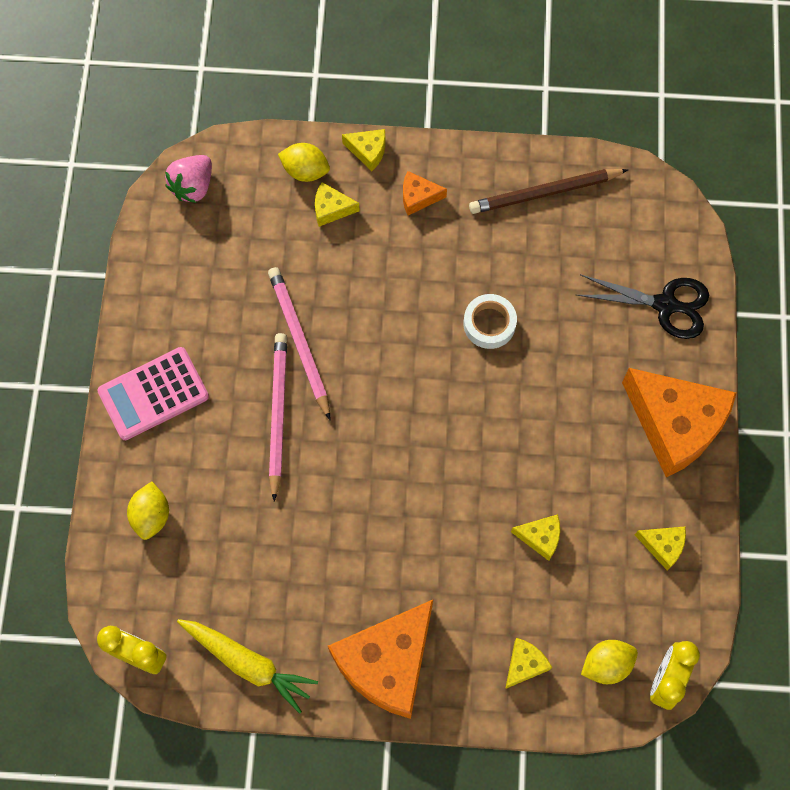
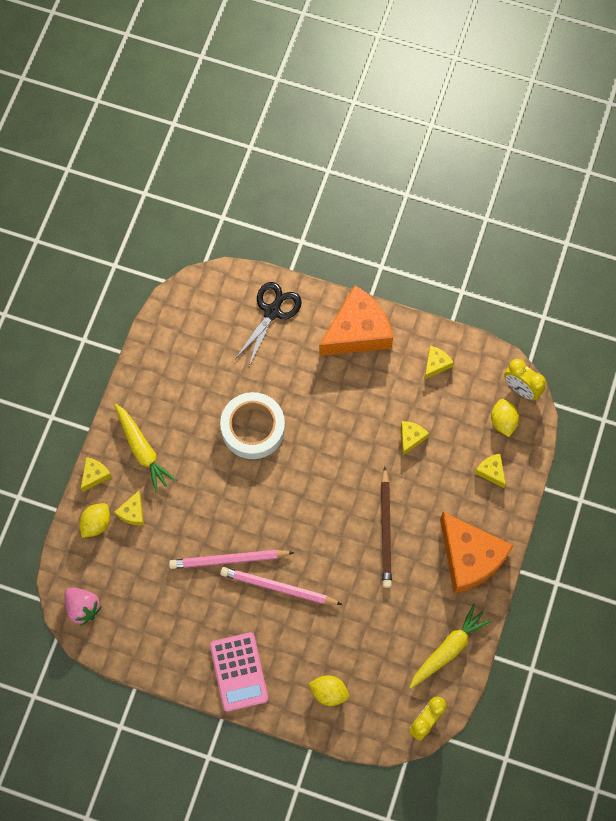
camera: 75 degrees left, 0 degrees up
orange cheese [403,171,447,215] -> yellow carrot [114,404,176,492]
white tape [463,294,517,349] -> white tape [220,392,285,459], size x1.71
brown pencil [469,169,628,214] -> brown pencil moved to [381,467,392,588]

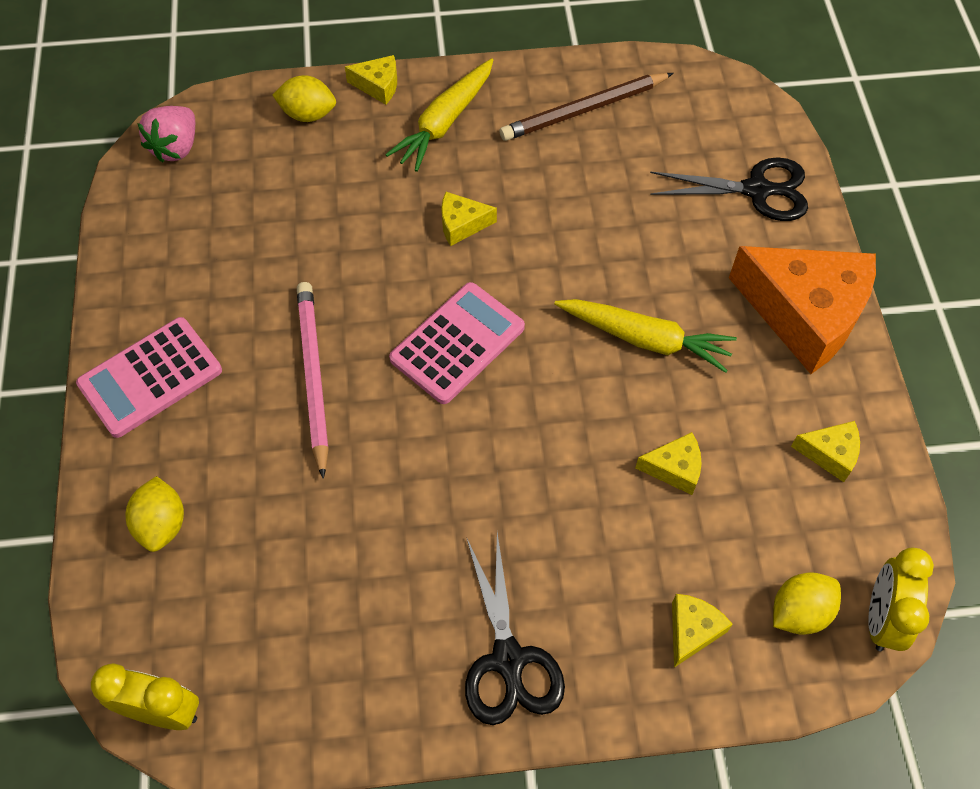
camera: 65 degrees right, 10 degrees down
yellow cheese [114,491,144,525] -> yellow cheese moved to [441,192,497,246]
pink pencil [169,550,294,569] -> none
white tape [220,392,285,459] -> none
brown pencil [381,467,392,588] -> brown pencil moved to [500,73,674,141]
yellow carrot [410,604,492,688] -> yellow carrot moved to [554,299,737,373]
orange cheese [440,512,513,593] -> black scissors [465,533,565,725]
none -> pink calculator [389,282,525,404]

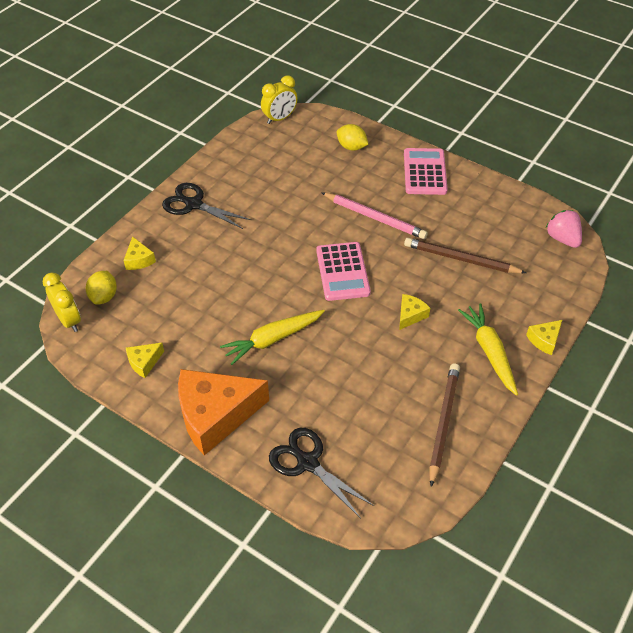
camera: 130 degrees right, 10 degrees down
yellow lemon [273,75,336,122] -> none
yellow cheese [635,432,702,495] -> none
black scissors [650,157,808,221] -> black scissors turned 90 degrees clockwise [269,428,374,519]
none -> brown pencil [404,238,527,274]

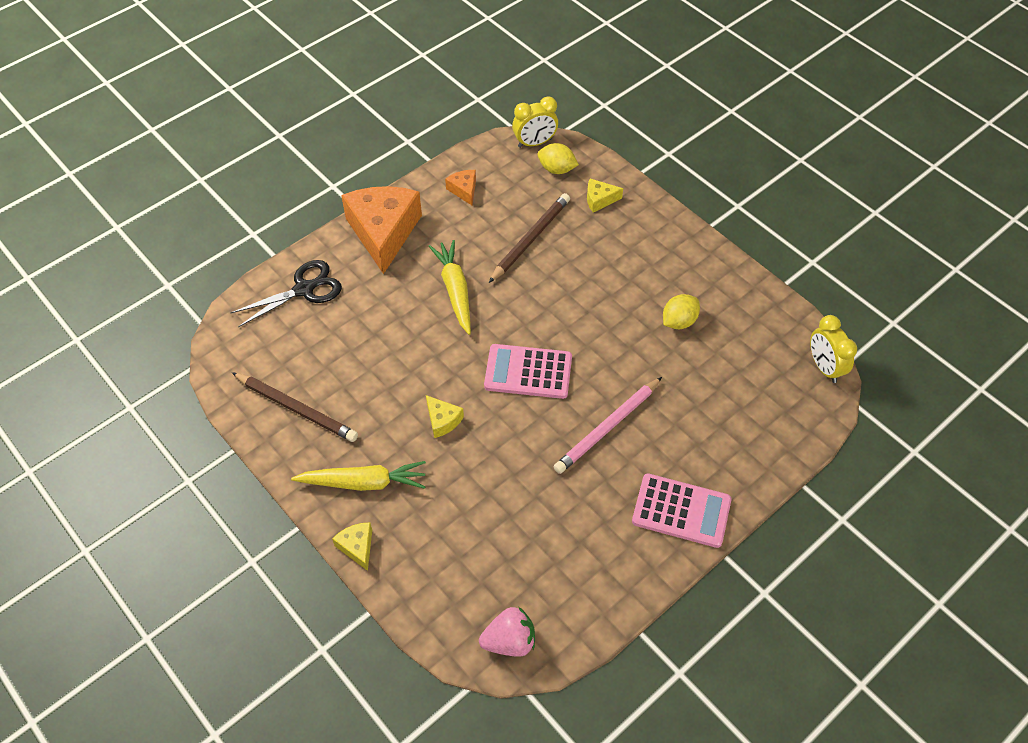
camera: 105 degrees right, 5 degrees up
yellow cheese [126,343,164,378] -> orange cheese [445,170,476,205]
black scissors [162,183,251,229] -> none
yellow lemon [337,124,368,151] -> yellow lemon moved to [663,294,700,329]
brown pencil [404,238,527,274] -> brown pencil moved to [489,193,570,283]

